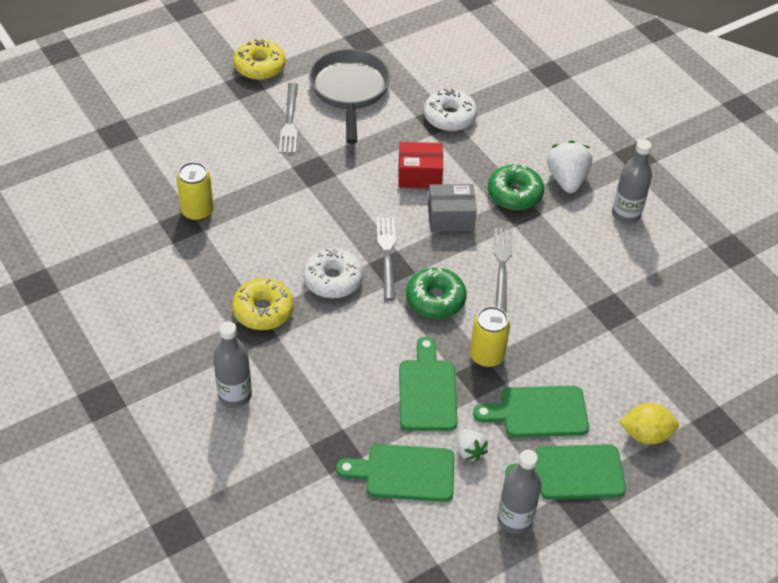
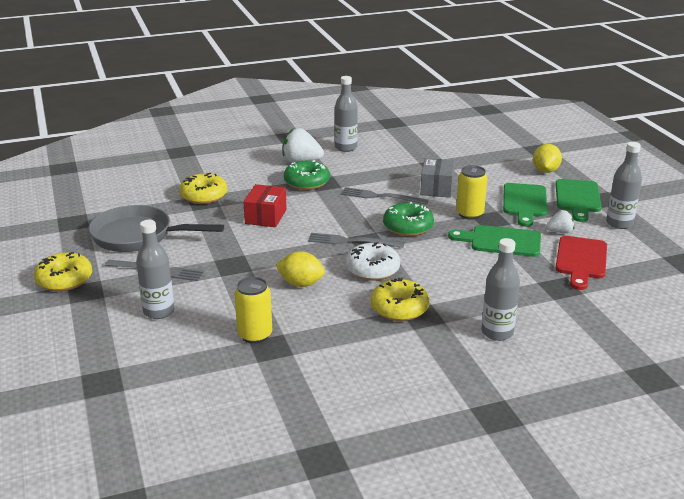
camera: 75 degrees left, 20 degrees down
green cutting board [336,444,454,502] -> red cutting board [555,236,607,290]
white donut [424,89,477,131] -> yellow donut [179,173,227,204]
grey box [428,184,477,232] -> grey box moved to [420,158,455,198]
none -> grey bottle [136,220,174,319]
none -> yellow lemon [276,251,325,287]

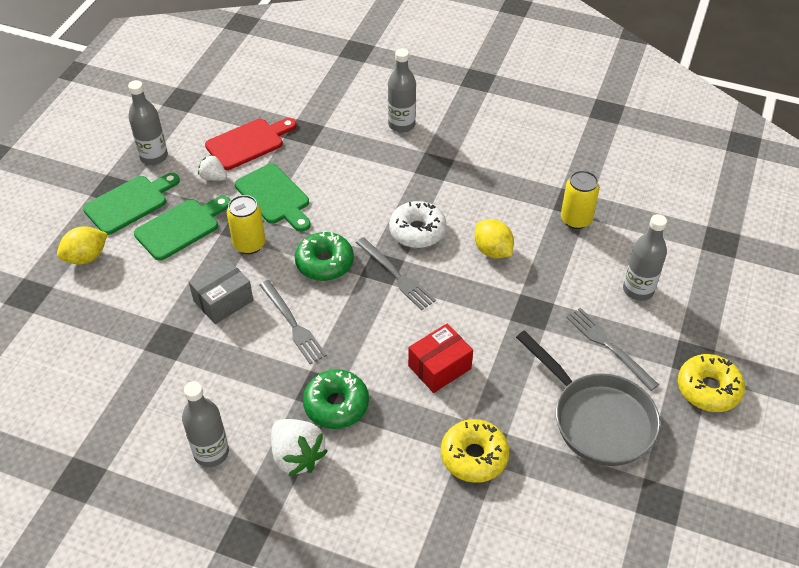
camera: 140 degrees left, 20 degrees up
yellow donut [370,278,429,321] -> none

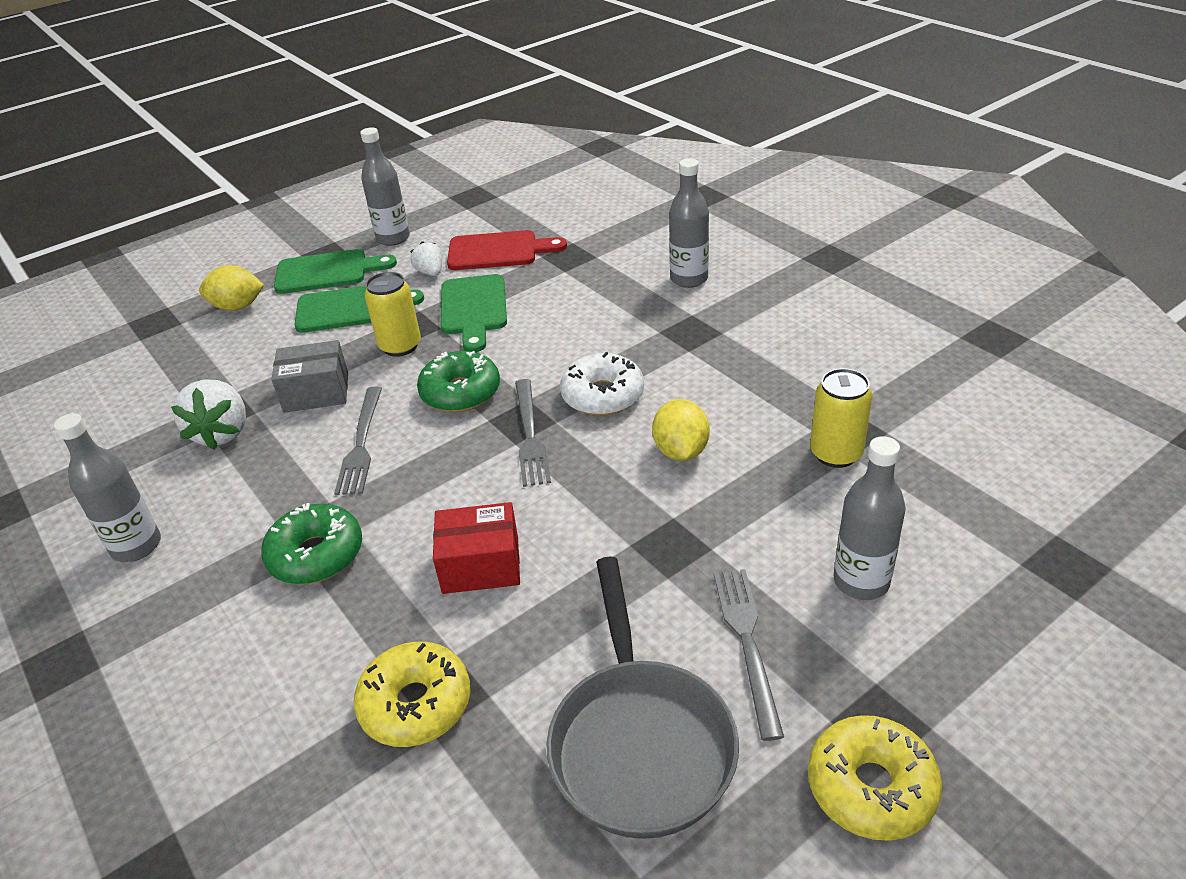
camera: 35 degrees right, 10 degrees down
white strawberry [271,419,328,476] -> white strawberry moved to [171,380,246,450]

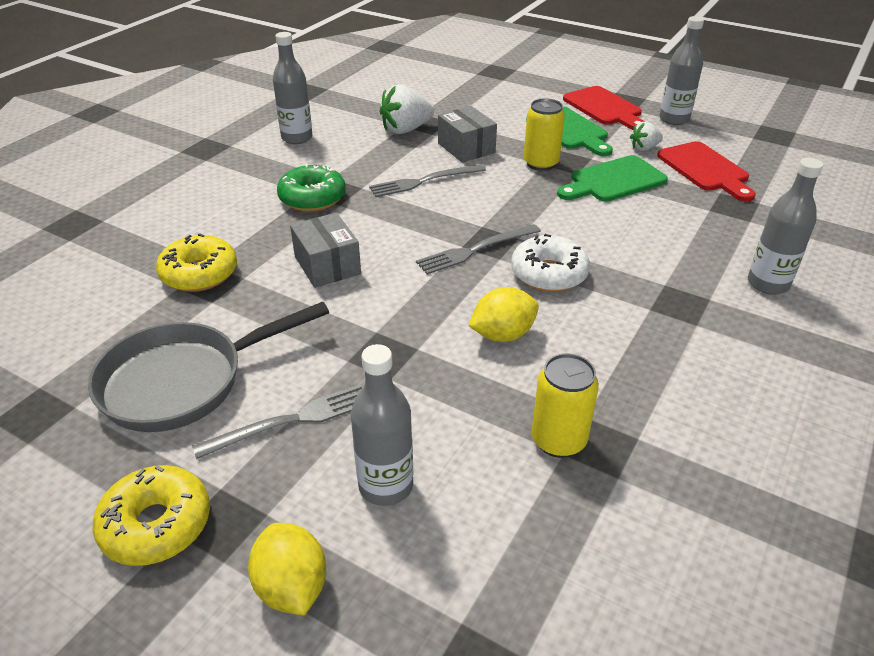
camera: 65 degrees right, 0 degrees up
yellow lemon [199,265,264,311] -> yellow lemon moved to [248,523,326,616]
green cutting board [274,249,397,294] -> red cutting board [563,86,645,130]
white strawberry [410,241,442,276] -> white strawberry turned 150 degrees counterclockwise [630,122,663,151]
green donut [417,351,500,412] -> none
red box [433,502,520,594] -> grey box [290,213,361,288]

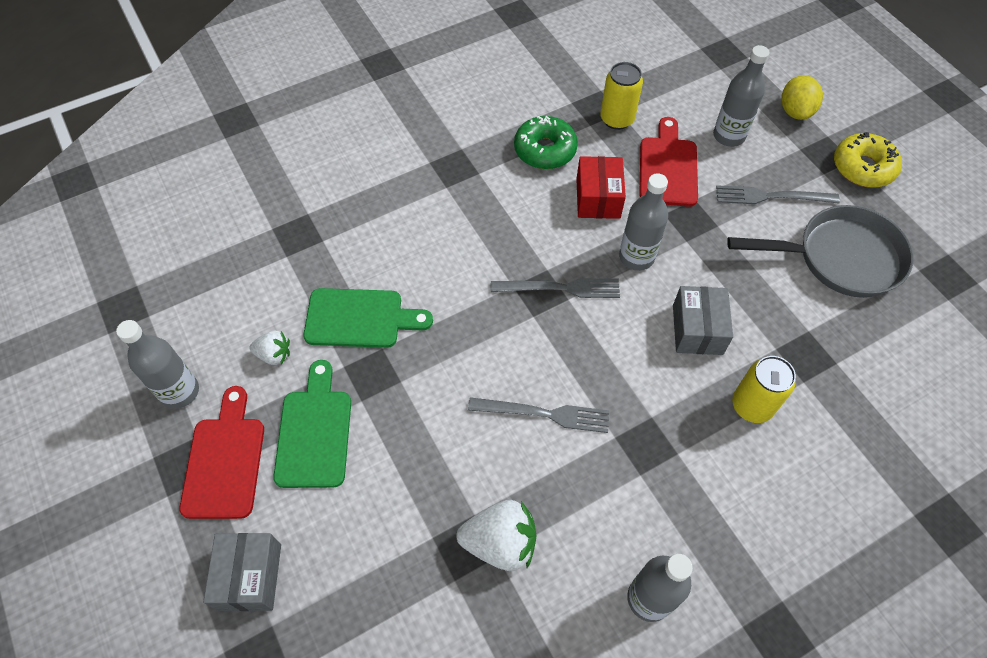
camera: 150 degrees left, 20 degrees up
yellow donut [156,233,237,292] -> none
green donut [277,164,346,212] -> green donut moved to [514,115,578,169]
grey box [438,106,497,162] -> grey box moved to [203,533,281,611]
yellow lemon [468,287,539,342] -> red box [576,156,626,219]
white donut [511,234,590,292] -> none
yellow can [524,98,565,171] -> yellow can moved to [732,356,796,423]
red cutting board [657,141,756,202] -> red cutting board moved to [639,117,698,207]
grey bottle [748,158,823,295] -> grey bottle moved to [619,173,668,271]

